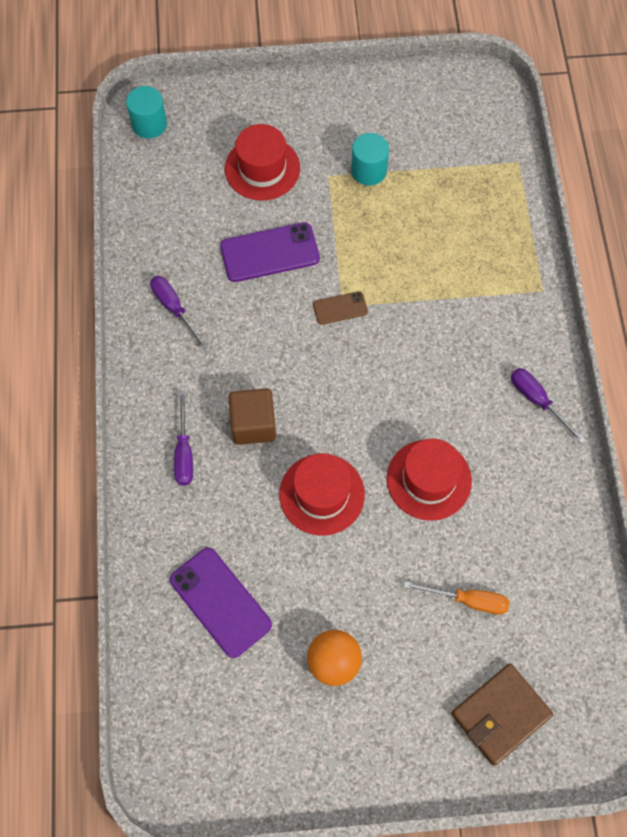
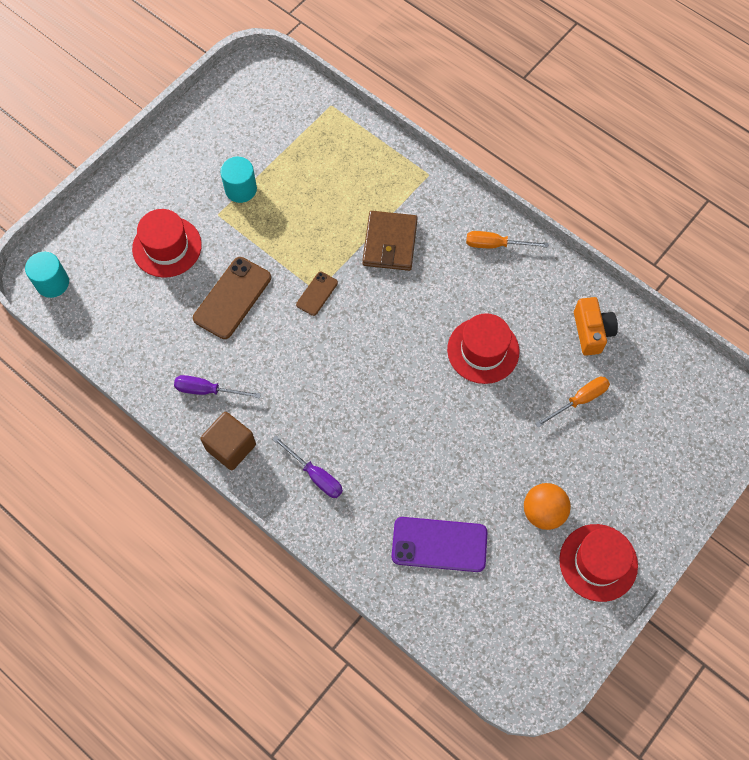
camera: 45 degrees left, 0 degrees up
purple phone [220,222,320,282] -> brown phone [193,257,271,339]
brown cube [228,388,276,445] -> brown cube moved to [201,412,256,470]
red hat [279,453,365,535] -> red hat moved to [559,524,638,602]
brown wallet [451,663,553,766] -> brown wallet moved to [362,211,418,271]
purple screwdriver [511,368,586,444] -> orange screwdriver [466,231,549,248]
none -> orange camera [574,297,618,356]

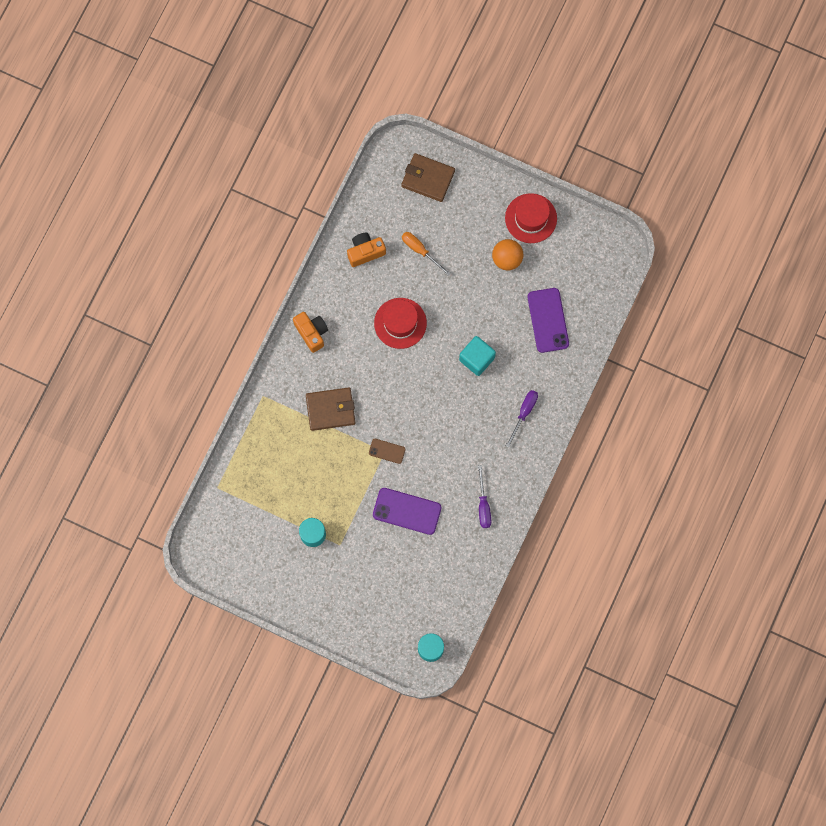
camera: 105 degrees left, 10 degrees up
red hat [132,209,202,278] -> none
brown phone [193,257,271,339] -> purple phone [373,488,441,535]
brown cube [201,412,256,470] -> none
orange screwdriver [466,231,549,248] -> orange camera [293,312,328,353]
none -> brown wallet [401,153,455,202]
none -> turquoise cube [459,336,496,376]

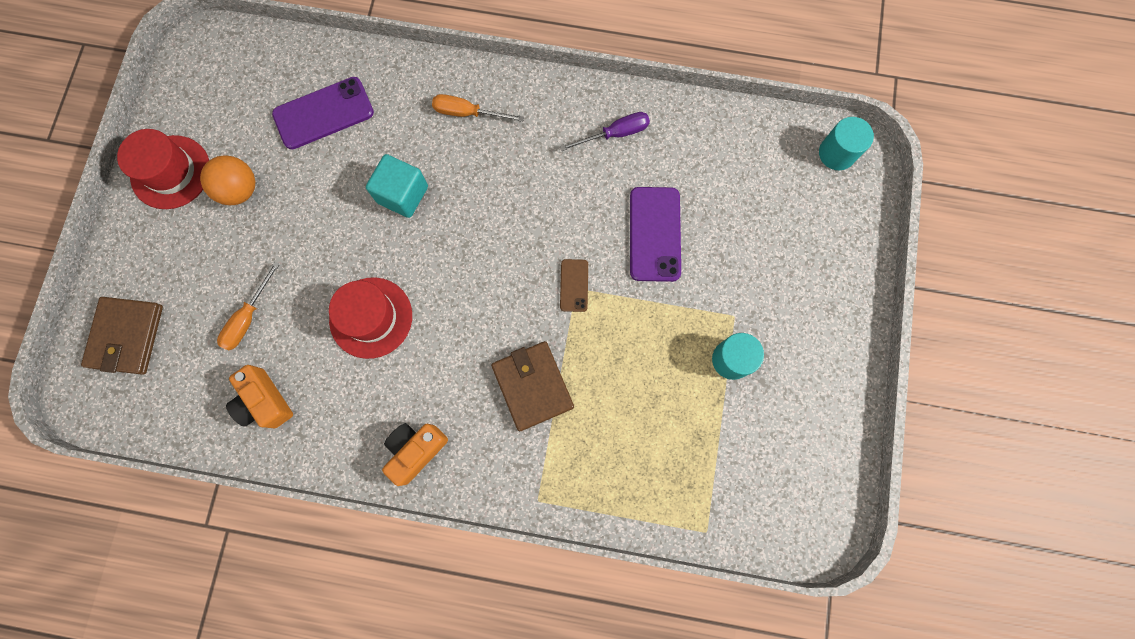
camera: 105 degrees left, 0 degrees up
purple screwdriver [506,390,538,448] -> orange screwdriver [432,94,524,122]

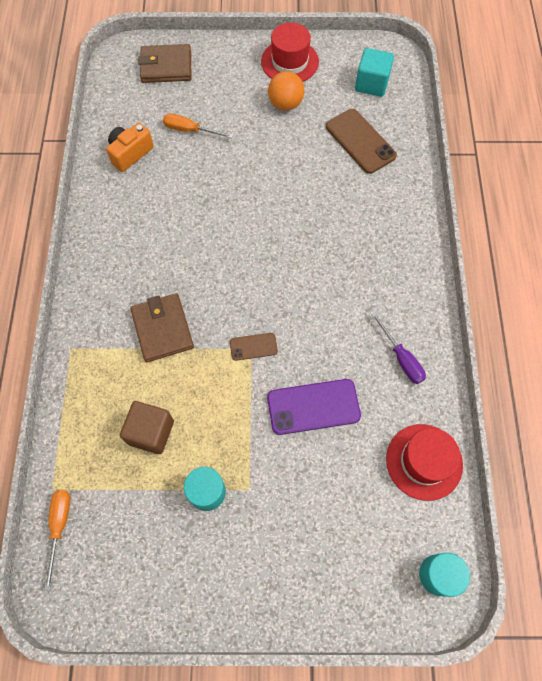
camera: 80 degrees right, 10 degrees down
purple phone [272,77,374,149] -> brown phone [326,109,397,174]
red hat [329,277,412,359] -> red hat moved to [386,424,463,501]
turquoise cube [366,154,428,218] -> turquoise cube moved to [355,48,394,97]
orange camera [382,423,448,486] -> none
orange screwdriver [432,94,524,122] -> orange screwdriver moved to [44,490,70,591]
brown wallet [491,341,574,431] -> brown wallet turned 75 degrees counterclockwise [130,293,194,362]
none -> brown cube [120,401,174,454]

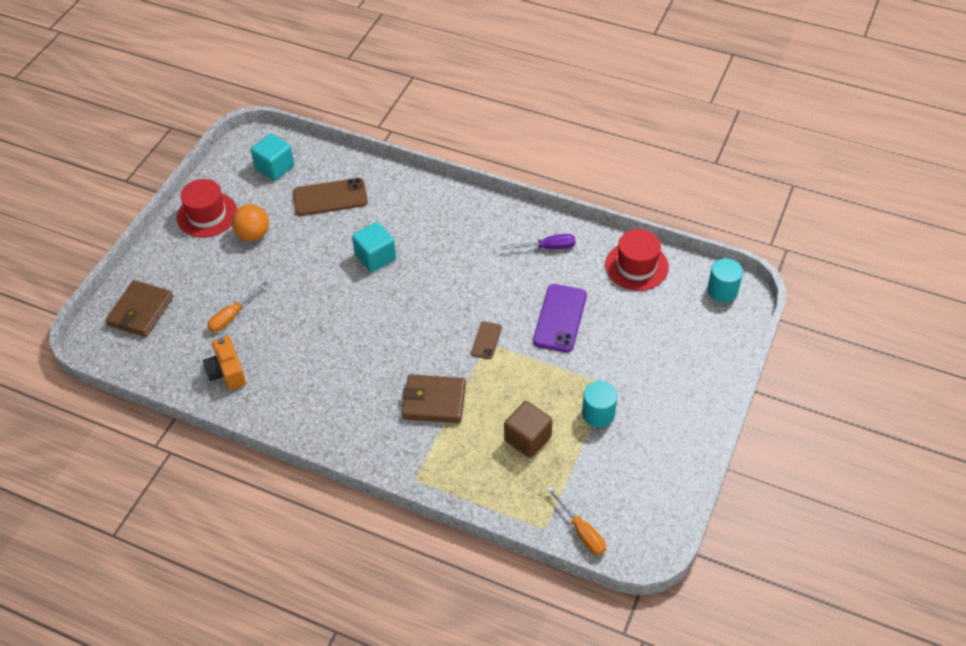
camera: 65 degrees left, 15 degrees down
orange screwdriver [44,490,70,591] -> orange screwdriver turned 150 degrees counterclockwise [547,486,606,555]
none -> turquoise cube [352,222,396,272]

